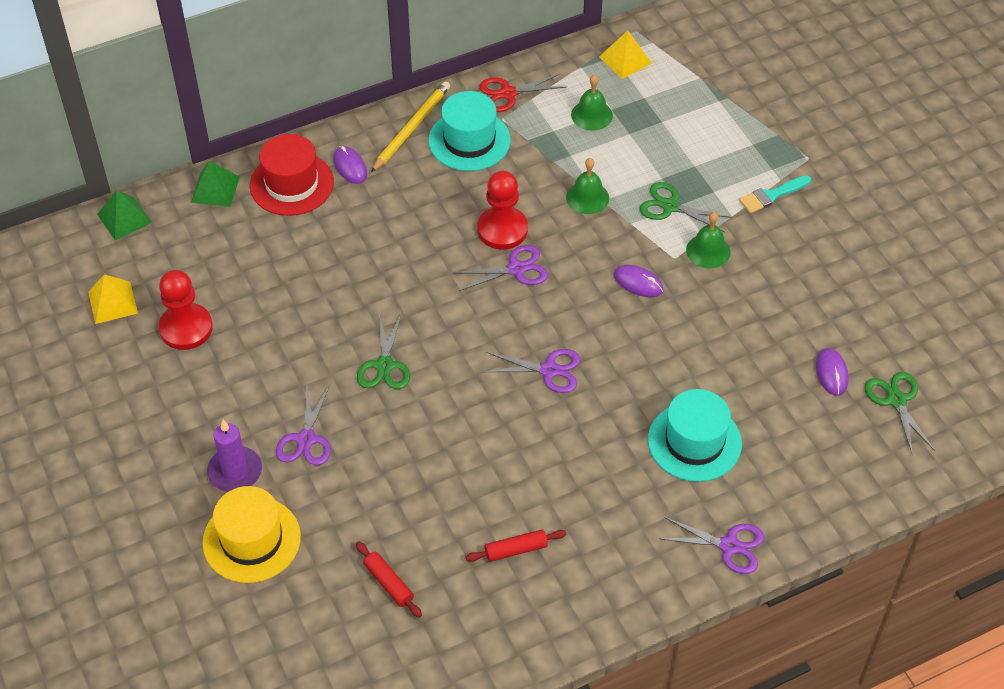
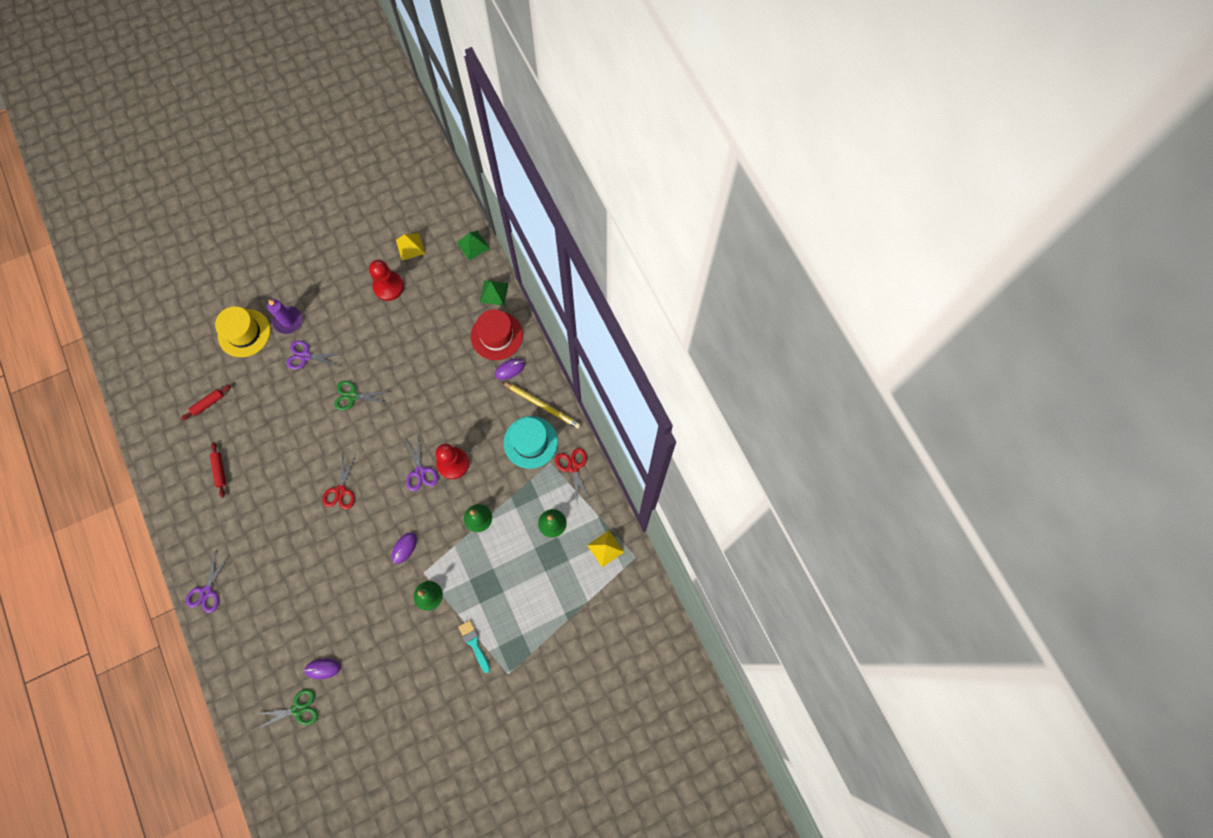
camera: 90 degrees right, 20 degrees up
purple scissors [484,349,580,393] -> red scissors [322,452,356,510]
green scissors [640,182,732,232] -> none
turquoise hat [648,389,742,482] -> none

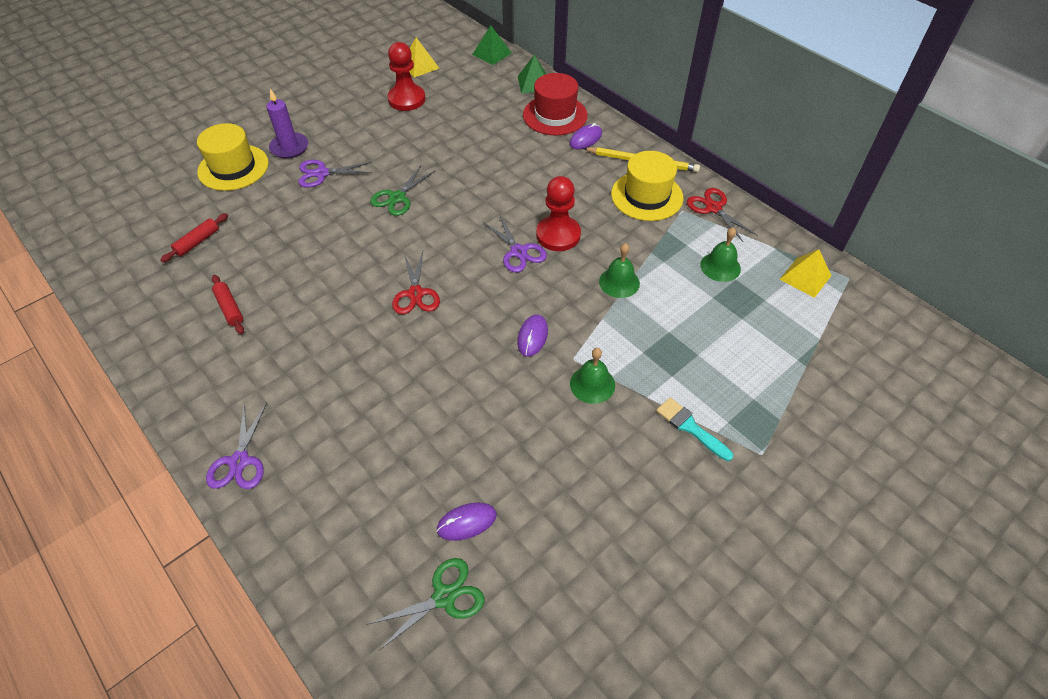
camera: 15 degrees left, 20 degrees down
green scissors [334,381,391,410] -> green scissors turned 45 degrees counterclockwise [370,166,436,216]
turquoise hat [504,416,558,469] -> yellow hat [611,151,683,221]

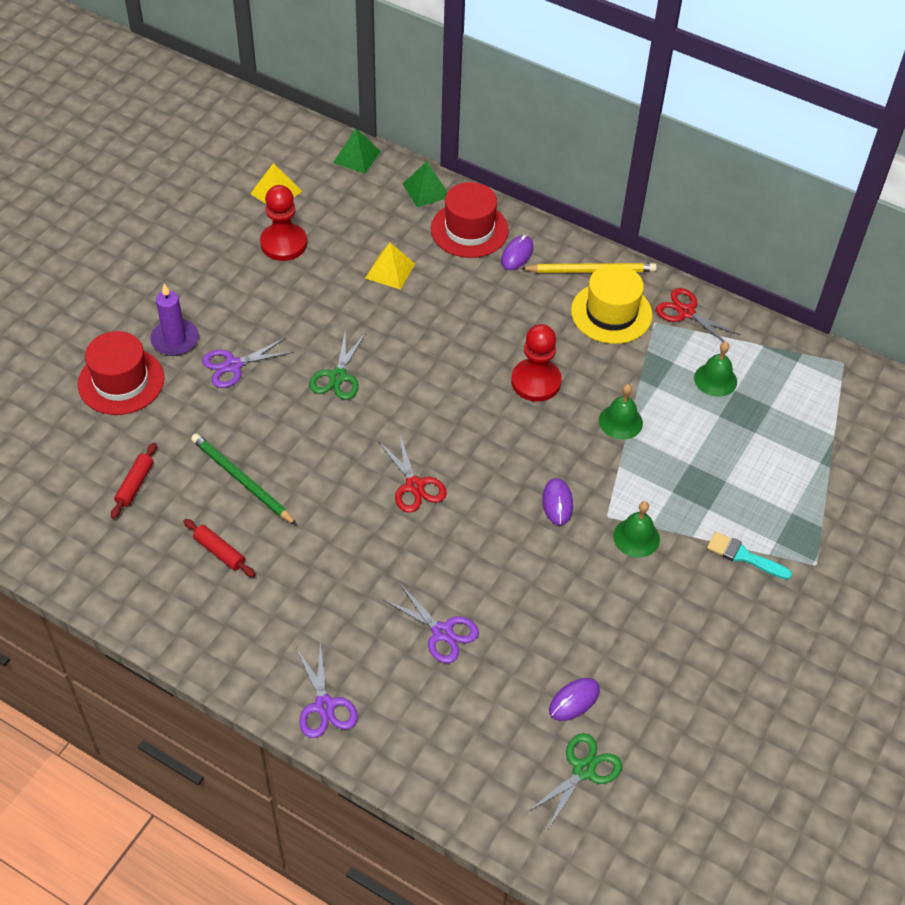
camera: 20 degrees left, 0 degrees up
yellow hat [197,123,269,191] -> red hat [78,331,164,415]
purple scissors [483,216,547,273] -> purple scissors moved to [384,584,479,664]
yellow pyramid [780,249,832,298] -> yellow pyramid moved to [365,243,415,290]
none -> green pencil [191,434,297,525]

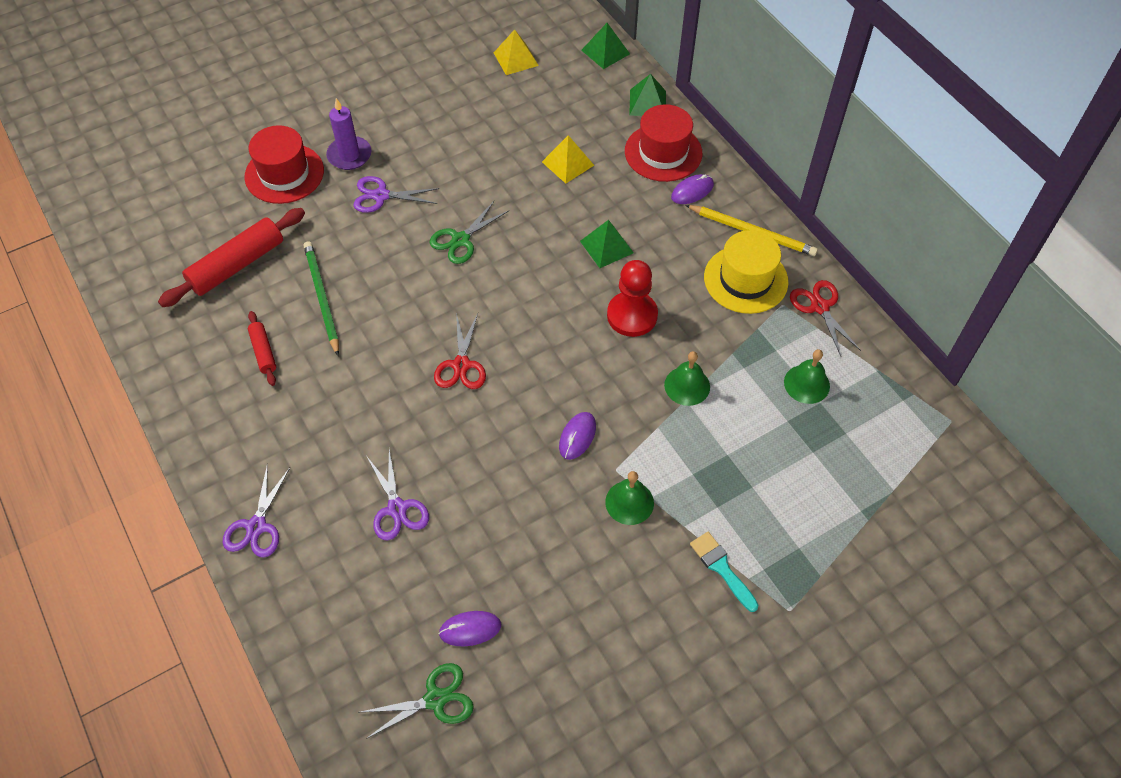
camera: 30 degrees right, 5 degrees up
red rolling pin [111,442,157,519] -> red rolling pin [158,208,305,307], size x1.92
red pawn [260,185,307,261] -> none
none -> green pyramid [580,220,634,268]

